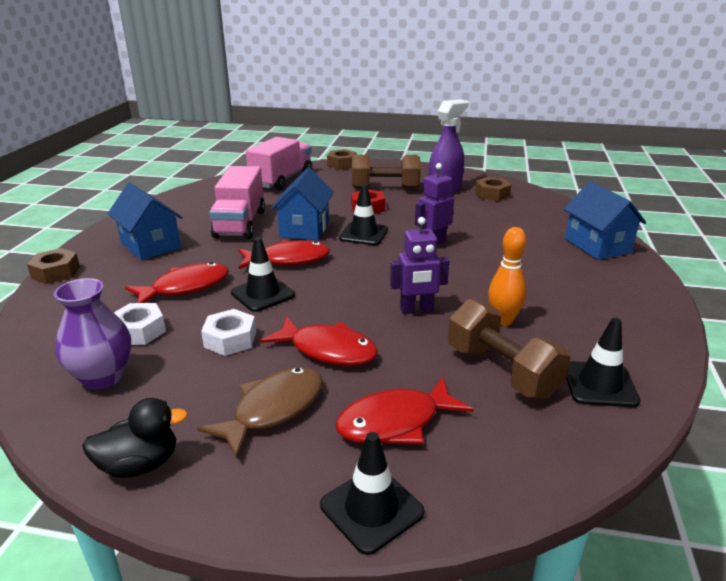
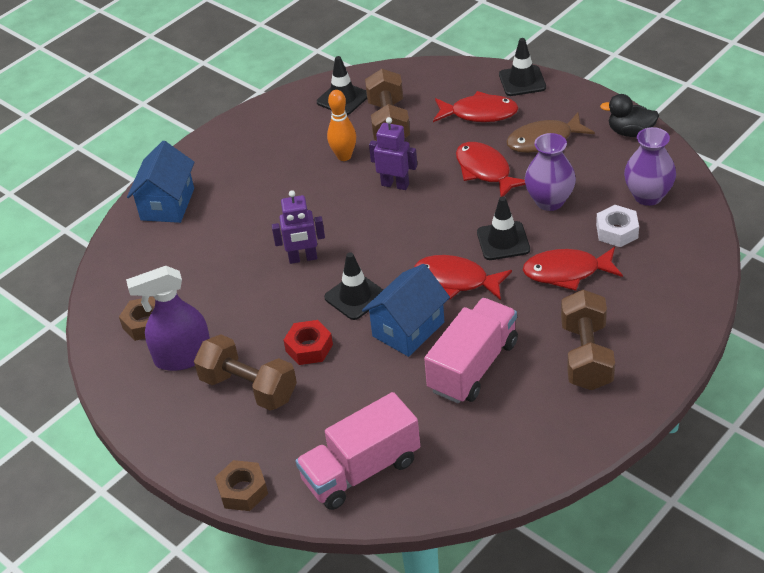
camera: 145 degrees left, 15 degrees up
brown nut [27,248,80,284] -> none
blue house [107,183,183,260] -> brown dumbbell [561,290,615,390]
white nut [201,309,256,356] -> purple vase [525,133,576,211]

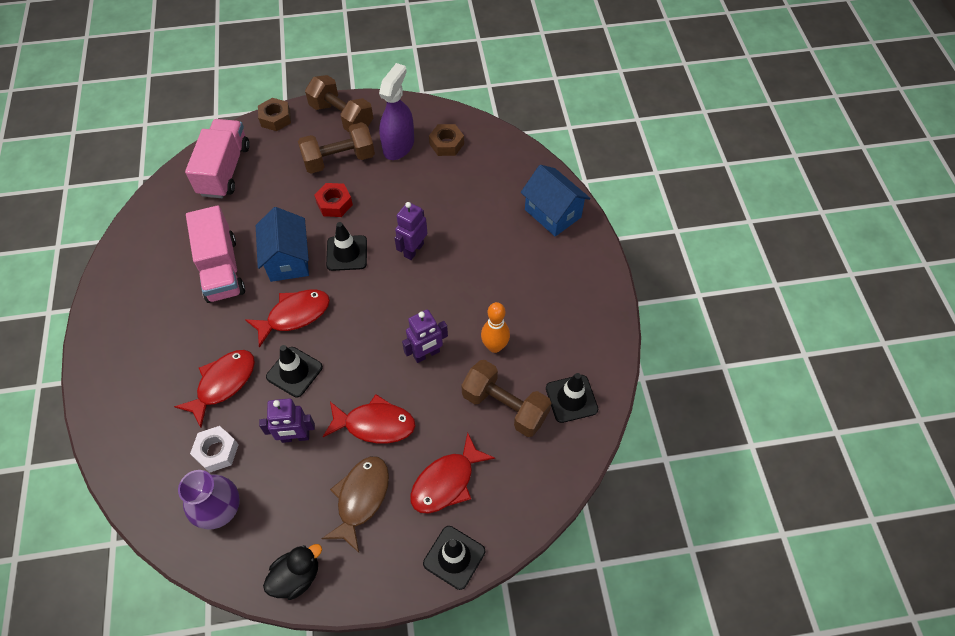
camera: 125 degrees right, 15 degrees up
purple vase [525,133,576,211] -> purple robot [259,398,315,443]
brown dumbbell [561,290,615,390] -> brown dumbbell moved to [305,75,373,132]

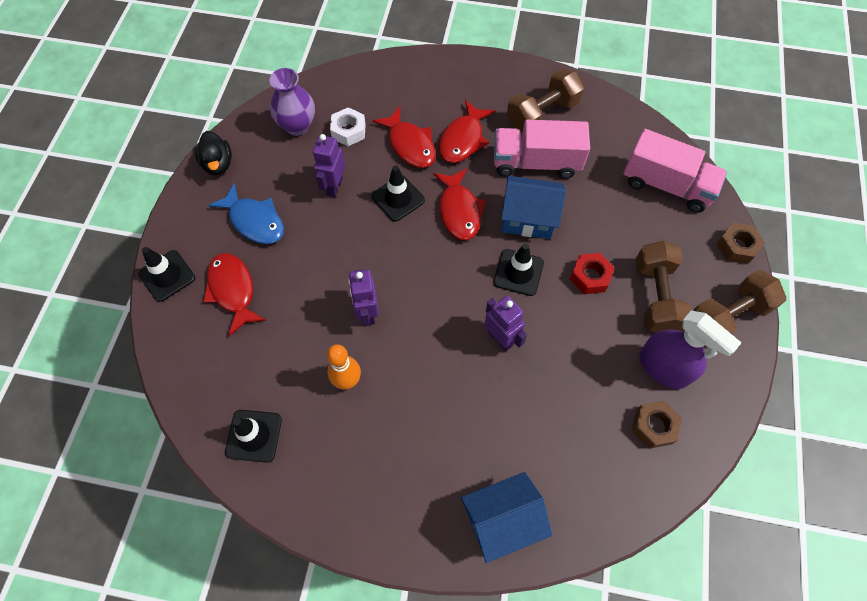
camera: 110 degrees right, 5 degrees up
brown fish [321,456,389,552] -> blue fish [208,183,284,244]
red fish [323,394,416,443] -> red fish moved to [439,100,495,163]
brown dumbbell [461,360,551,437] -> brown dumbbell moved to [507,69,584,132]

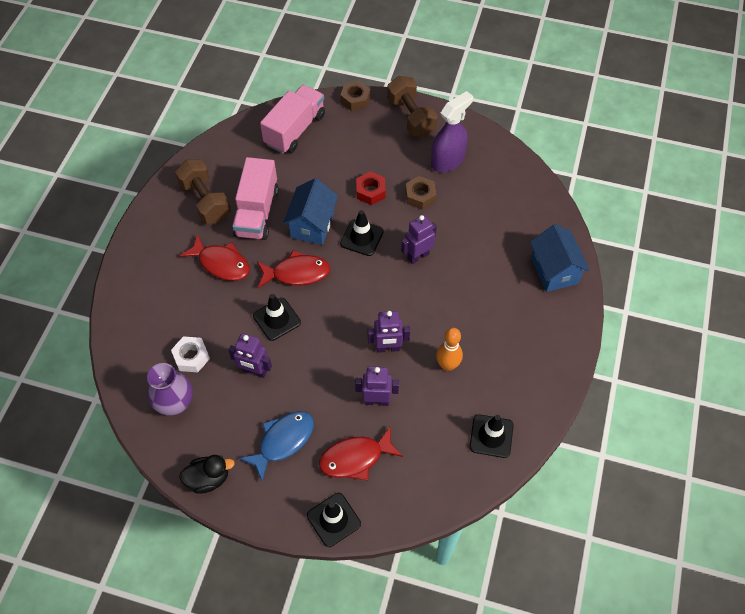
camera: 85 degrees left, 5 degrees down
red fish [373,107,436,168] -> none
brown nut [632,401,682,449] -> brown nut moved to [405,176,436,210]
brown dumbbell [635,241,691,333] -> none
none -> purple robot [355,366,399,406]

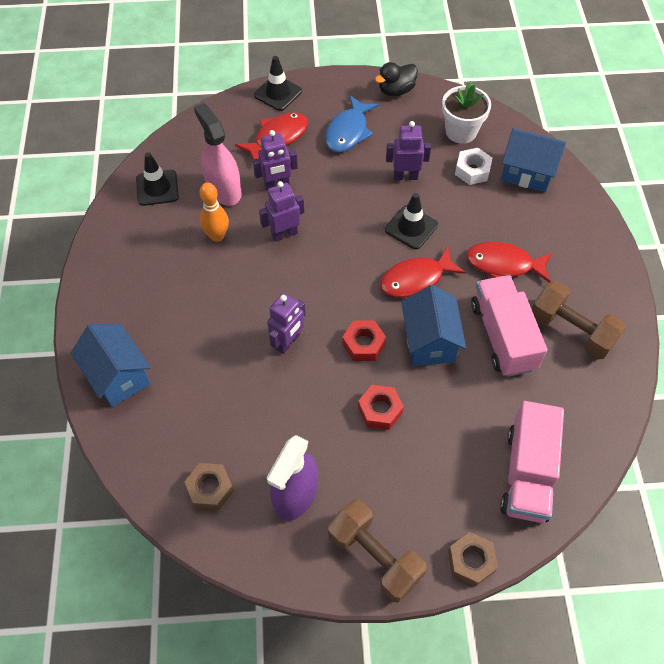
camera: 160 degrees right, 0 degrees up
purple vase [147,363,193,415] -> white flower pot [442,81,491,144]
black traffic cone [340,210,384,256] -> red nut [342,321,386,361]
brown nut [405,176,436,210] -> brown nut moved to [184,463,234,510]
none -> pink spray bottle [194,103,242,206]
none -> blue house [501,128,566,192]

